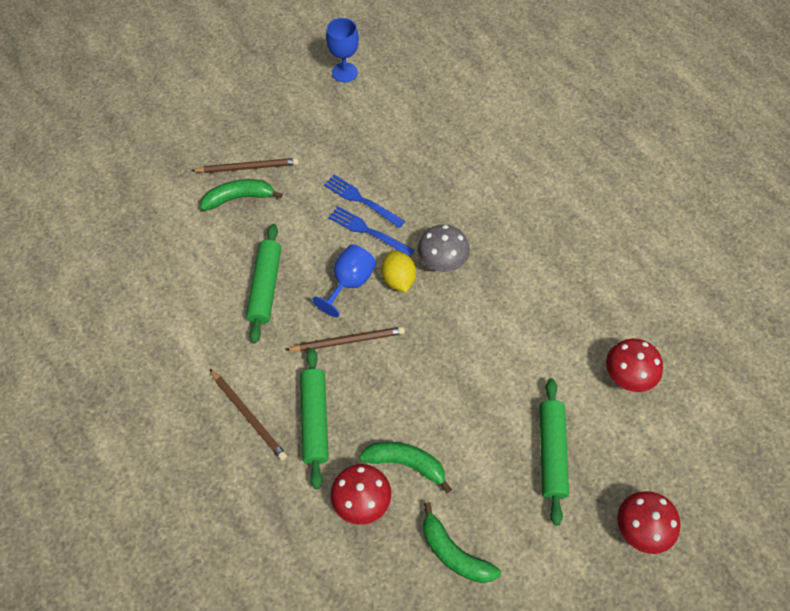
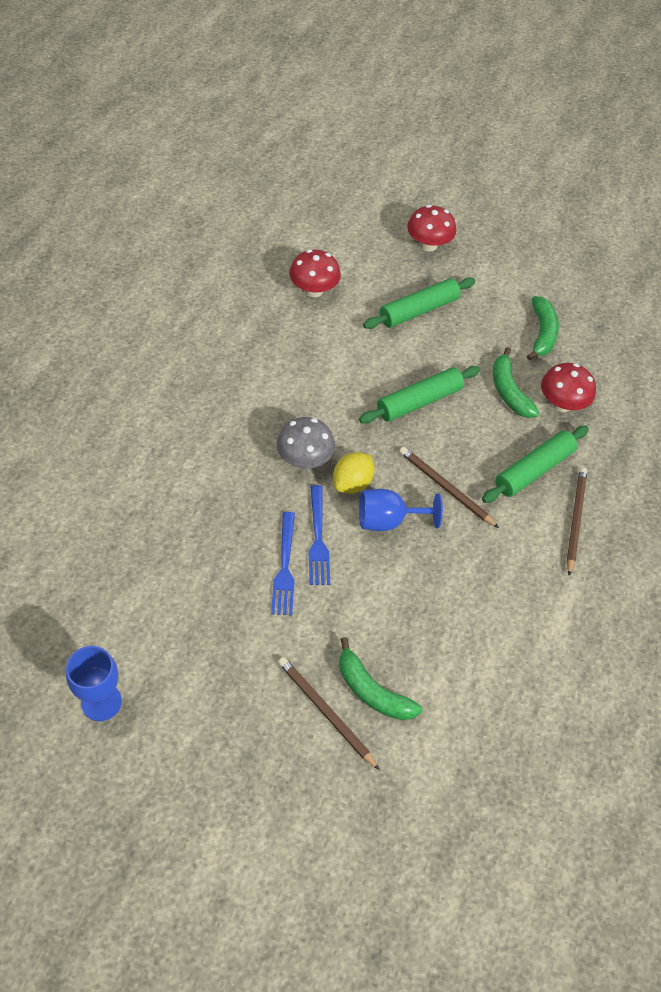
camera: 130 degrees left, 5 degrees down
green rolling pin [246,224,281,344] -> green rolling pin moved to [359,366,480,424]

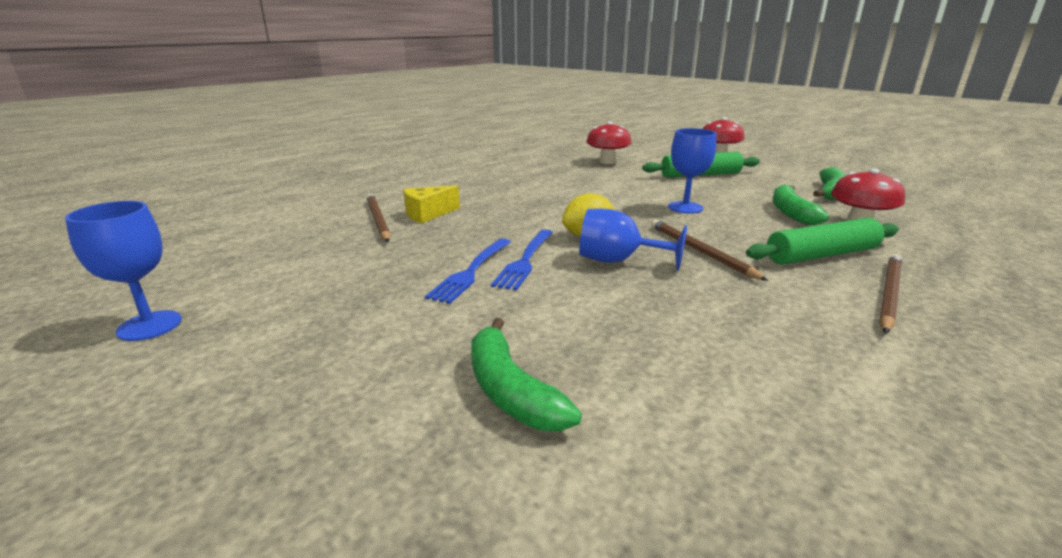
camera: 25 degrees right, 30 degrees down
grey mushroom [277,417,335,468] -> none
brown pencil [278,657,380,770] -> brown pencil moved to [367,194,390,242]
green rolling pin [359,366,480,424] -> blue goblet [668,128,716,214]
none -> yellow cheese [403,185,460,223]

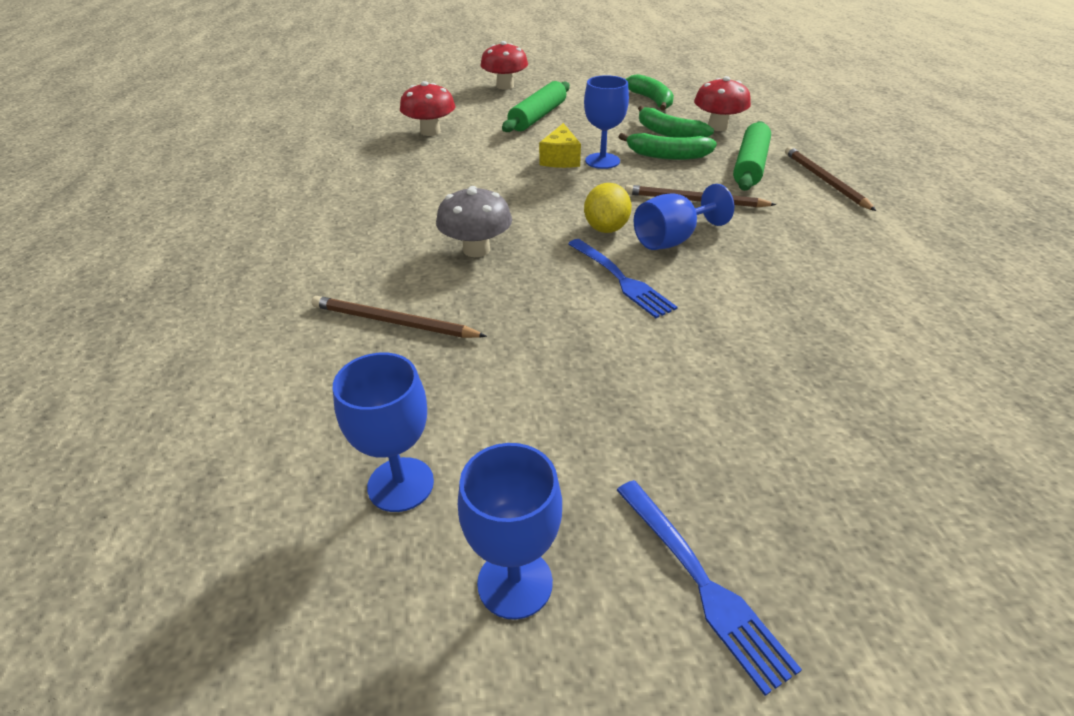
camera: 50 degrees left, 15 degrees up
yellow cheese [403,185,460,223] -> yellow cheese moved to [539,123,581,168]
blue fork [425,238,511,304] -> blue fork moved to [617,480,802,696]
green banana [471,318,582,431] -> green banana moved to [619,133,717,160]
none -> blue goblet [333,353,434,512]
none -> grey mushroom [436,186,512,257]

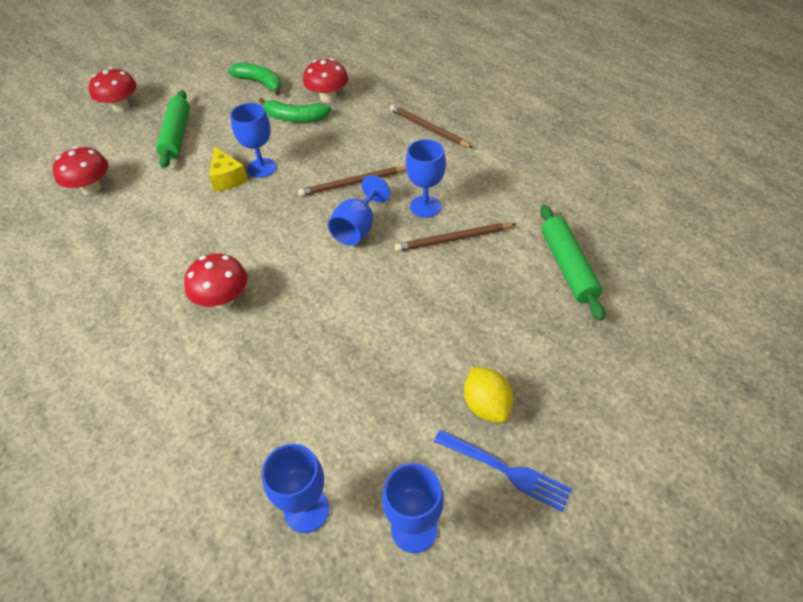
camera: 30 degrees left, 10 degrees up
brown pencil [312,296,487,338] -> brown pencil moved to [395,223,516,252]
grey mushroom [436,186,512,257] -> red mushroom [184,253,247,308]
blue fork [568,239,678,318] -> none
yellow lemon [584,183,632,233] -> yellow lemon moved to [464,367,513,423]
green banana [619,133,717,160] -> none
green rolling pin [733,121,771,191] -> green rolling pin moved to [540,205,605,321]
none -> blue goblet [405,139,446,218]

